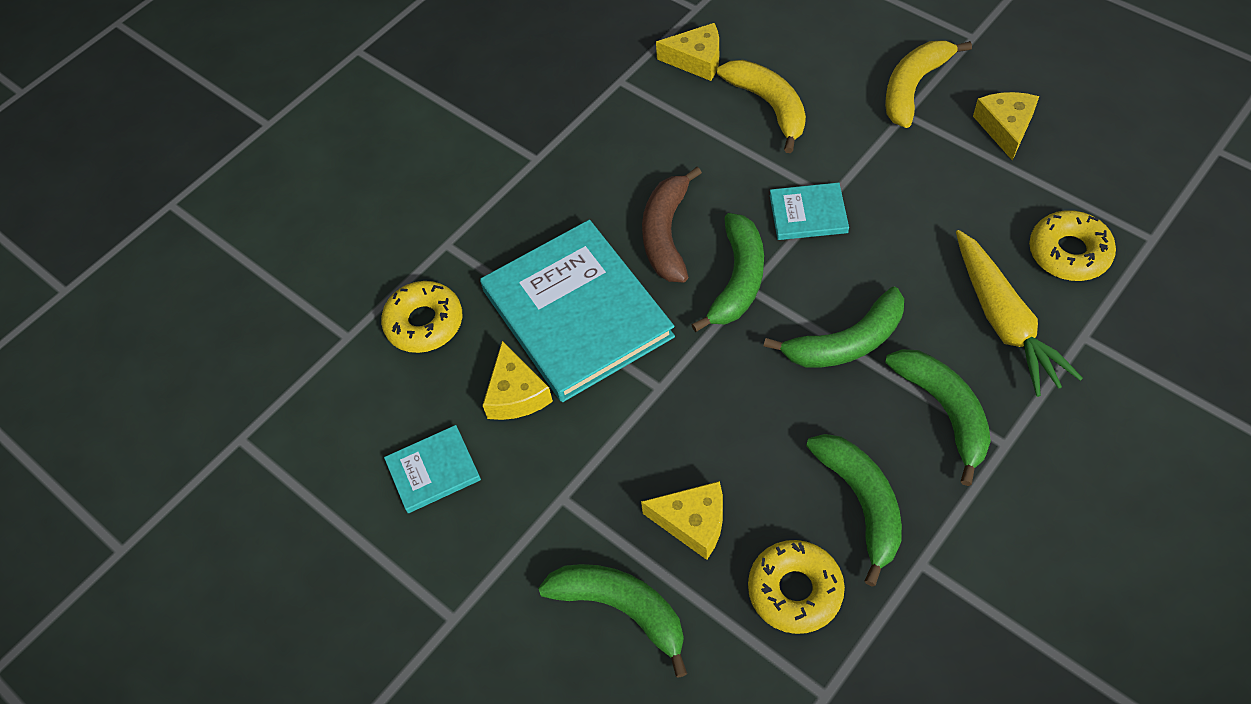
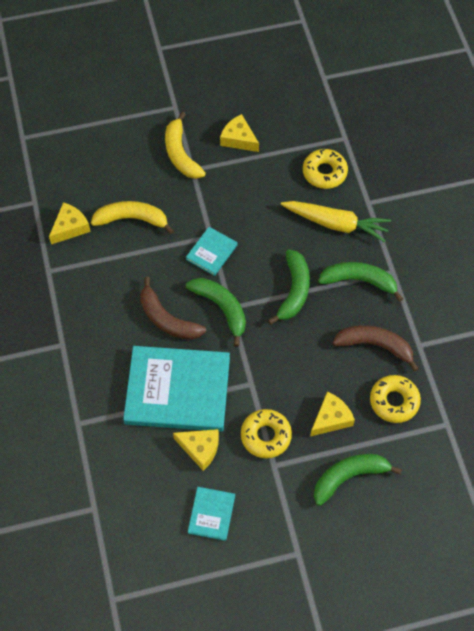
camera: 60 degrees left, 5 degrees up
yellow donut [381,281,462,353] -> yellow donut moved to [241,409,292,458]
green banana [806,434,902,586] -> brown banana [333,325,419,372]

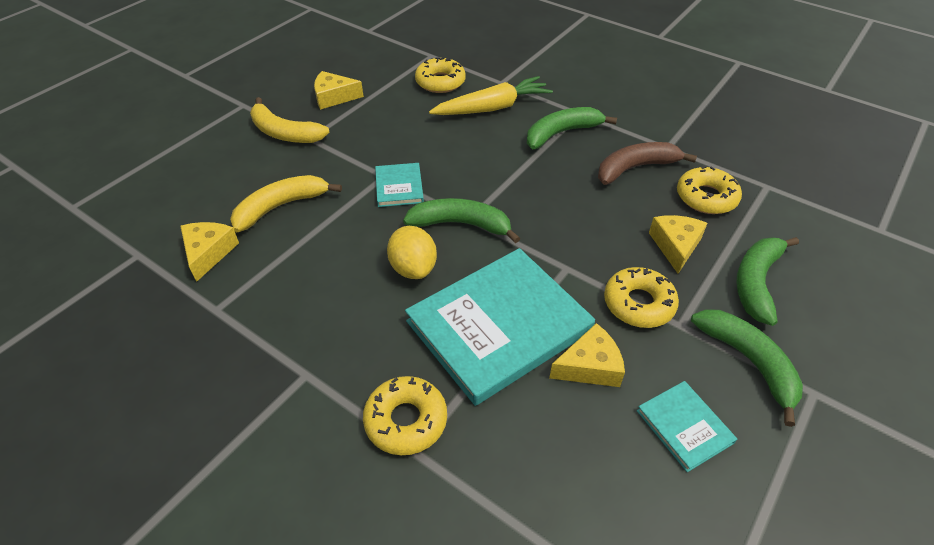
camera: 40 degrees left, 15 degrees down
brown banana [140,277,206,340] -> yellow lemon [387,226,437,279]
green banana [268,250,310,325] -> green banana moved to [691,309,803,427]
none -> yellow donut [363,376,447,455]

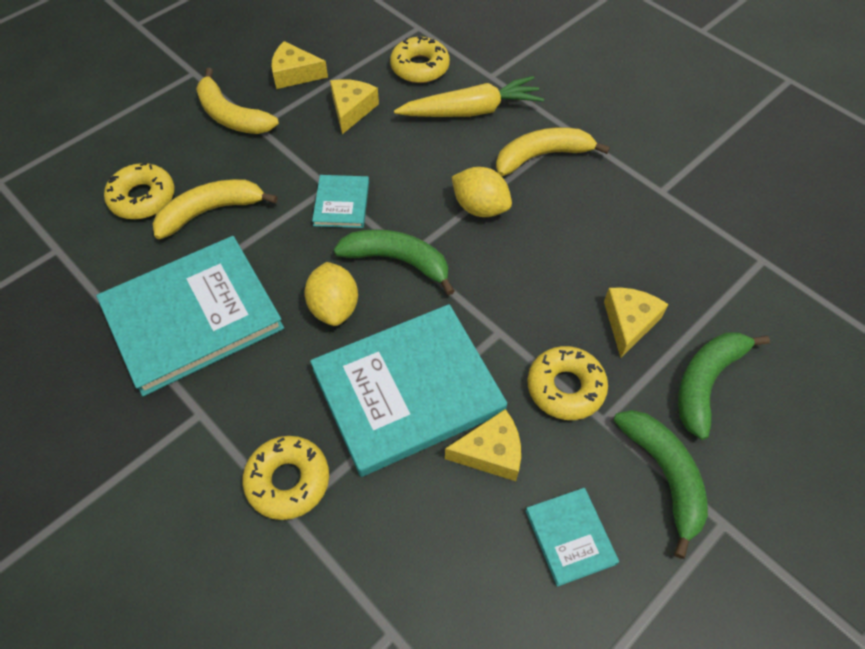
camera: 10 degrees right, 10 degrees up
yellow cheese [180,222,239,282] -> yellow cheese moved to [330,79,379,134]
green banana [527,107,617,149] -> yellow banana [496,127,610,176]
brown banana [598,142,697,185] -> none
yellow donut [677,166,742,214] -> yellow donut moved to [104,163,174,219]
none -> turquoise book [96,236,284,396]
none -> yellow lemon [452,167,512,217]

